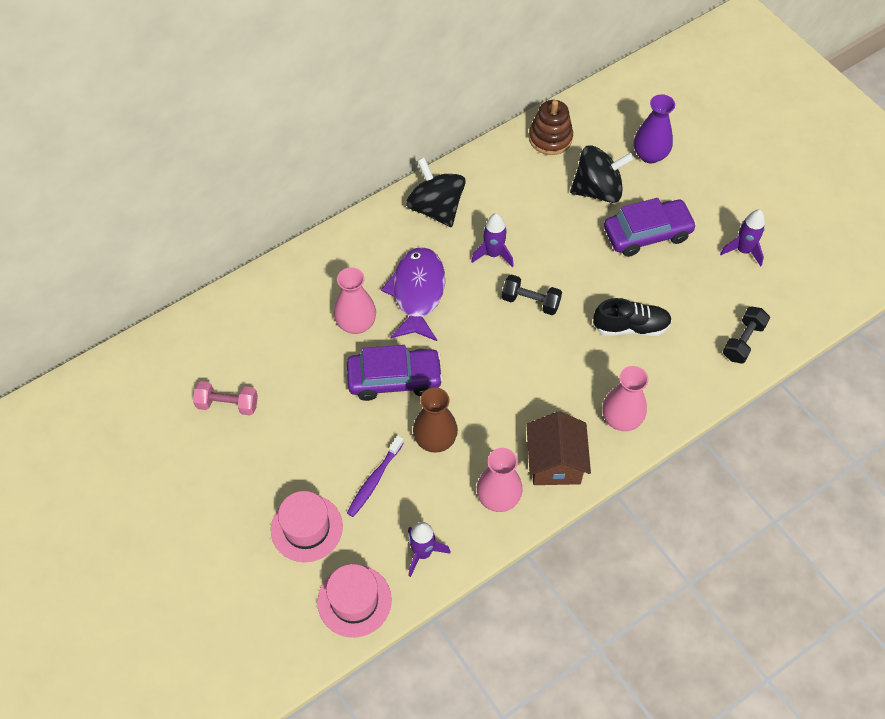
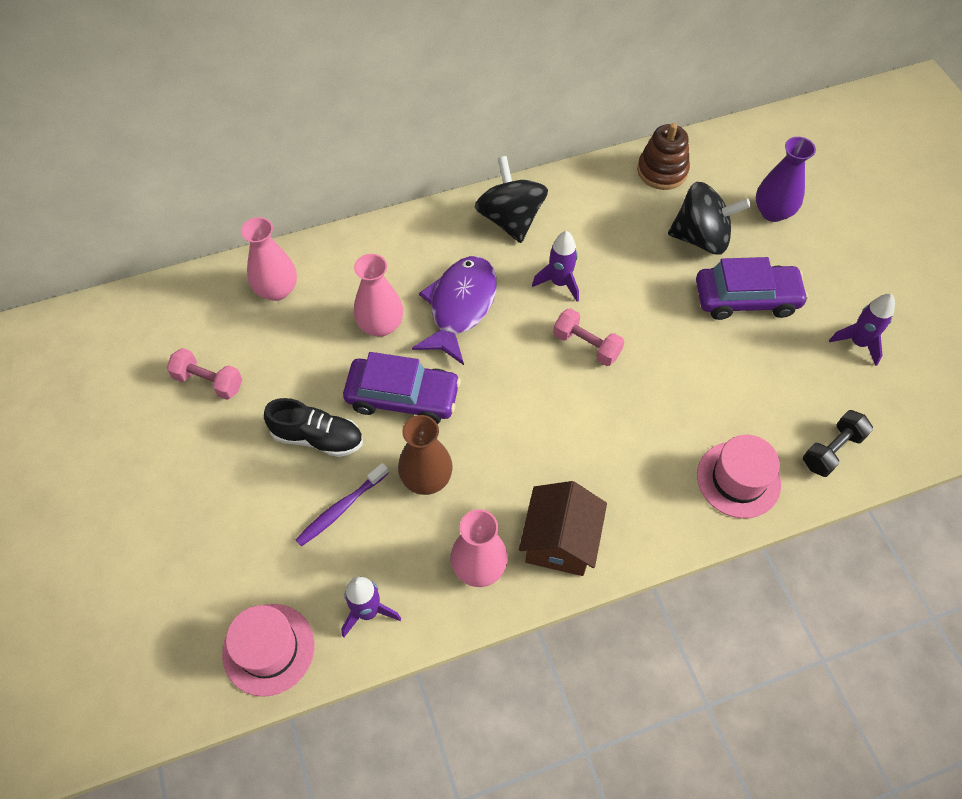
camera: 15 degrees right, 0 degrees up
pink hat [271,491,343,562] -> pink hat moved to [697,435,781,518]
black dumbbell [502,274,562,315] -> pink dumbbell [553,308,624,366]
black shoe [593,298,672,336] -> black shoe moved to [264,398,363,457]
pink vase [602,366,648,431] -> pink vase moved to [241,217,297,301]

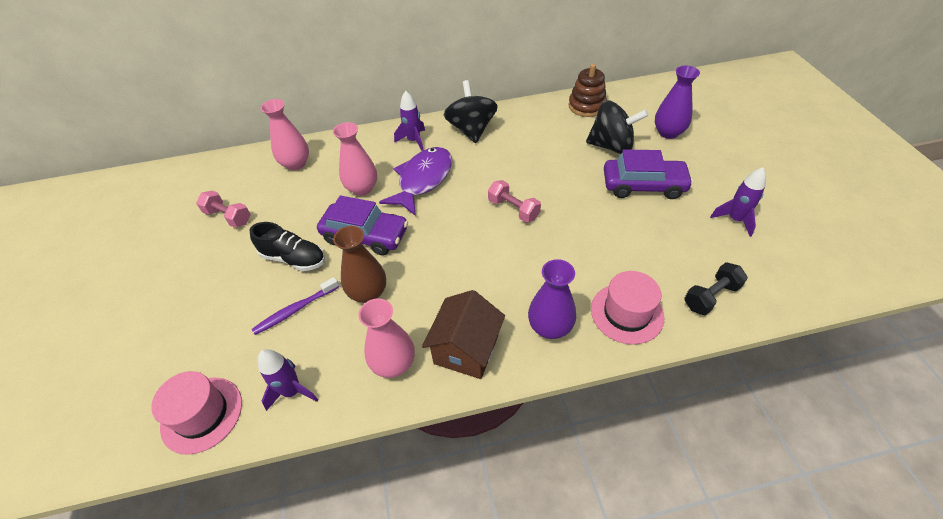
camera: 10 degrees right, 10 degrees down
purple rocket [532,231,579,302] -> purple rocket moved to [394,91,425,151]
none -> purple vase [528,259,576,339]

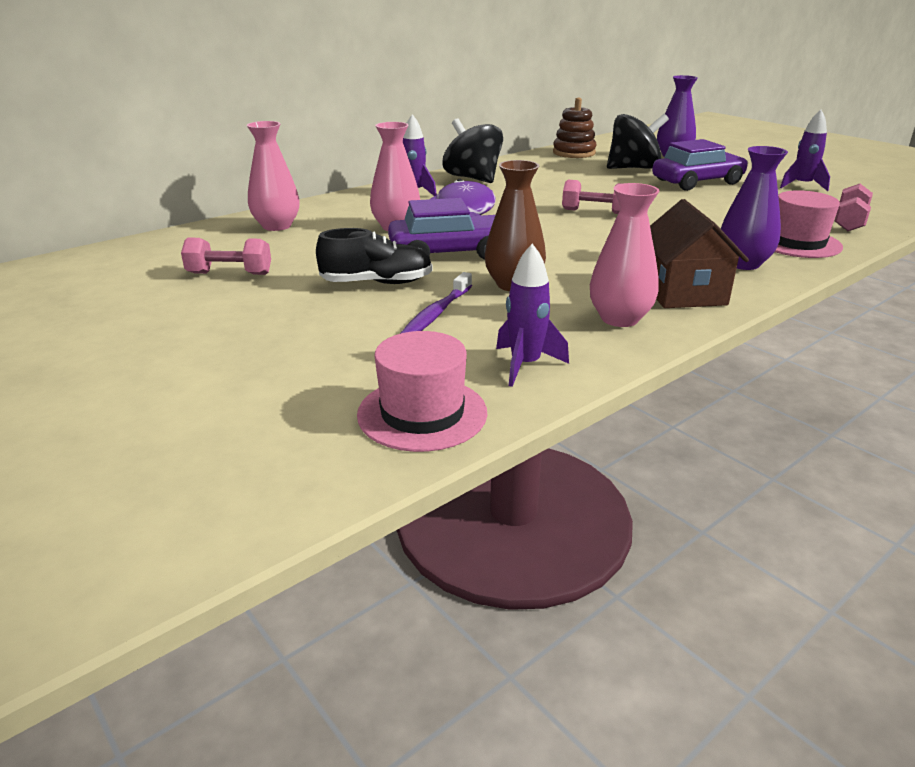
camera: 30 degrees left, 20 degrees down
black dumbbell [684,262,748,315] -> pink dumbbell [835,184,873,231]

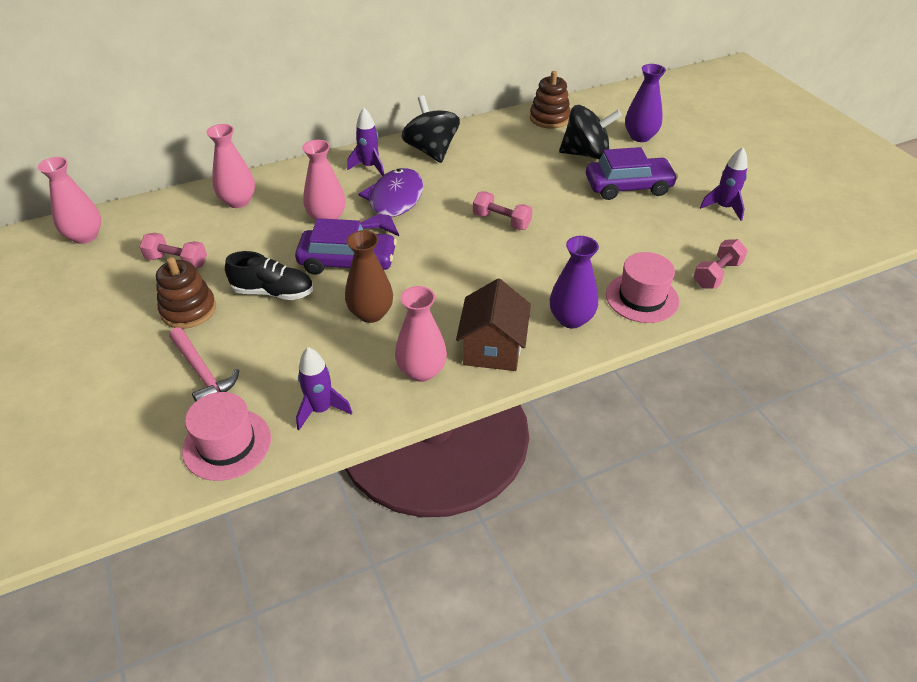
camera: 15 degrees right, 15 degrees up
purple toothbrush [400,272,472,334] -> none
none -> pink vase [37,157,101,244]
none -> brown stacking toy [156,257,216,329]
none -> pink hammer [169,327,240,402]

